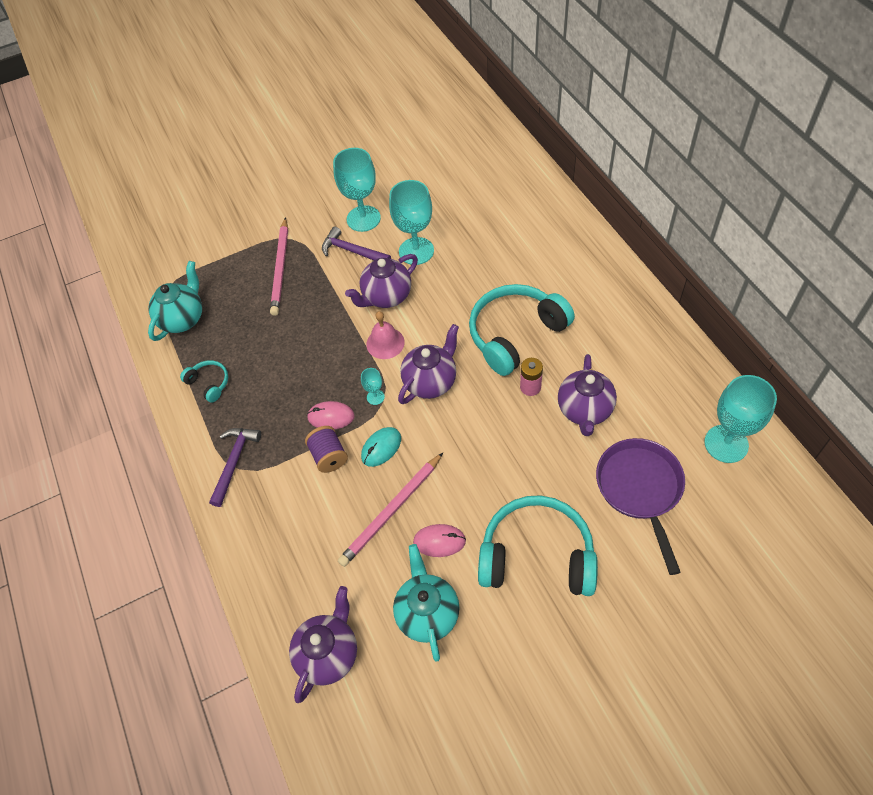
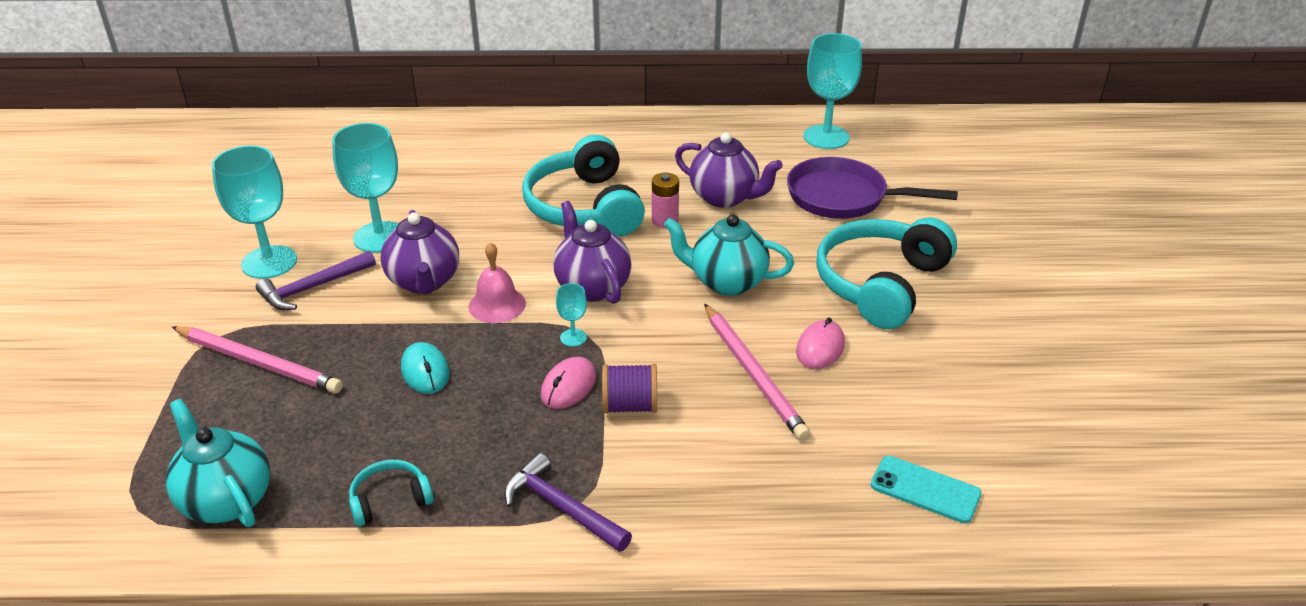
camera: 70 degrees left, 20 degrees down
purple teapot [289,586,357,703] -> turquoise phone [871,456,982,523]
turquoise mouse [361,427,401,467] -> turquoise mouse moved to [401,342,450,394]
turquoise teapot [393,544,459,662] -> turquoise teapot moved to [664,214,794,296]

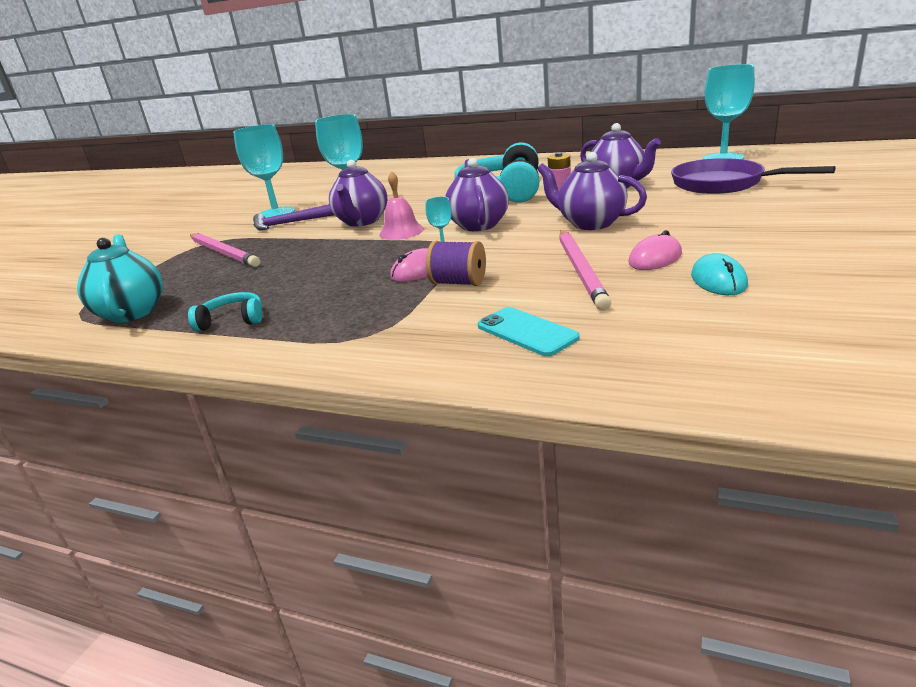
camera: 25 degrees right, 10 degrees down
turquoise mouse [401,342,450,394] -> turquoise mouse moved to [691,253,748,295]
purple hammer [504,453,632,552] -> none
turquoise teapot [664,214,794,296] -> purple teapot [537,152,647,230]
turquoise headphones [816,218,957,329] -> none
turquoise phone [871,456,982,523] -> turquoise phone moved to [478,307,580,356]

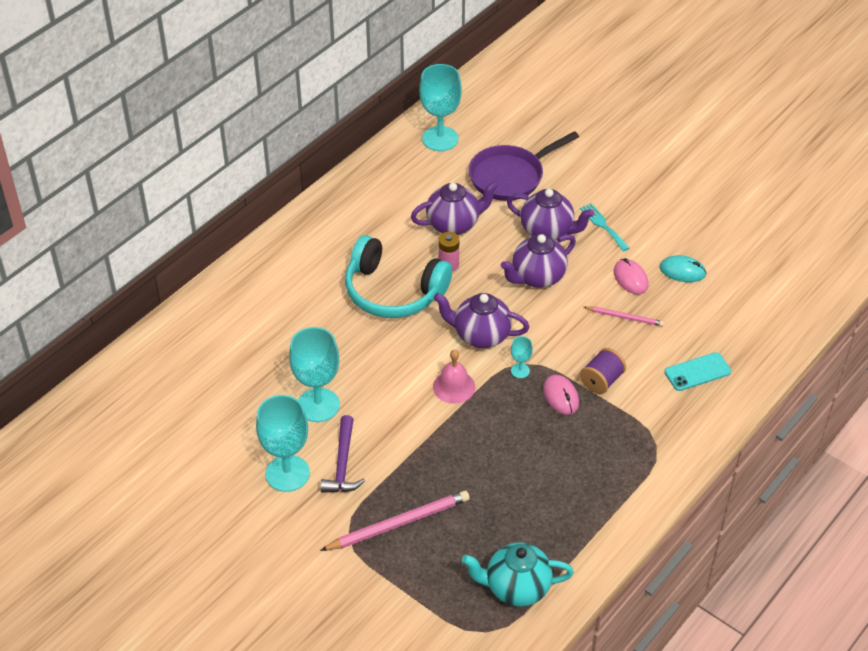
camera: 75 degrees left, 20 degrees up
turquoise headphones [188,292,262,331] -> none
purple teapot [329,160,387,227] -> purple teapot moved to [507,189,594,240]
pink pencil [559,230,611,311] -> pink pencil [584,306,664,326], size x0.57
none -> turquoise fork [580,203,630,251]

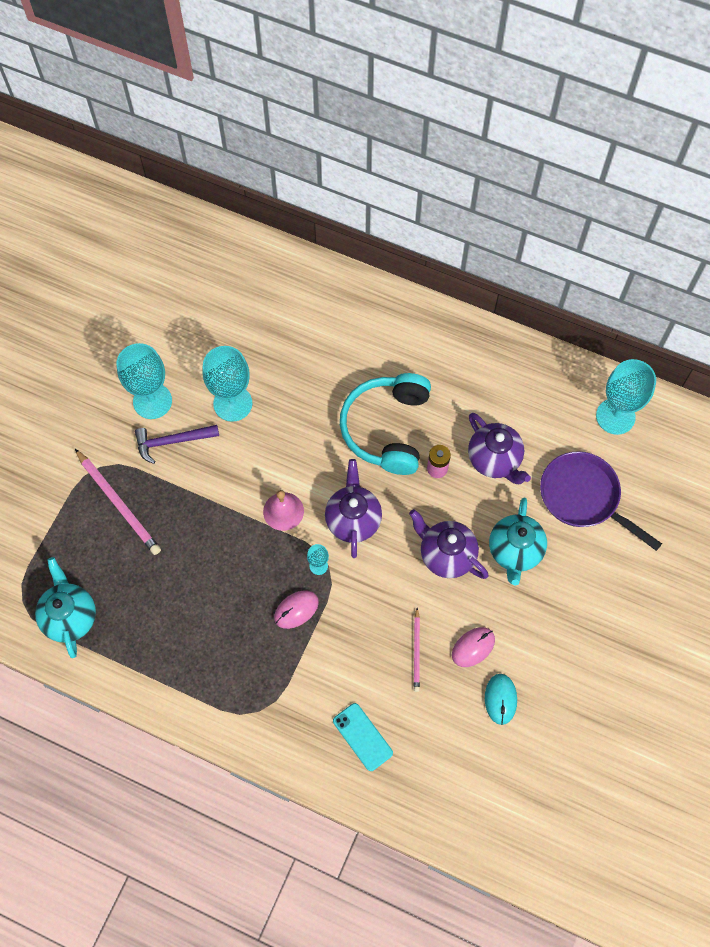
camera: 75 degrees right, 20 degrees up
purple teapot [507,189,594,240] -> turquoise teapot [489,498,547,586]
turquoise fork [580,203,630,251] -> none
purple spool [580,348,626,394] -> none

